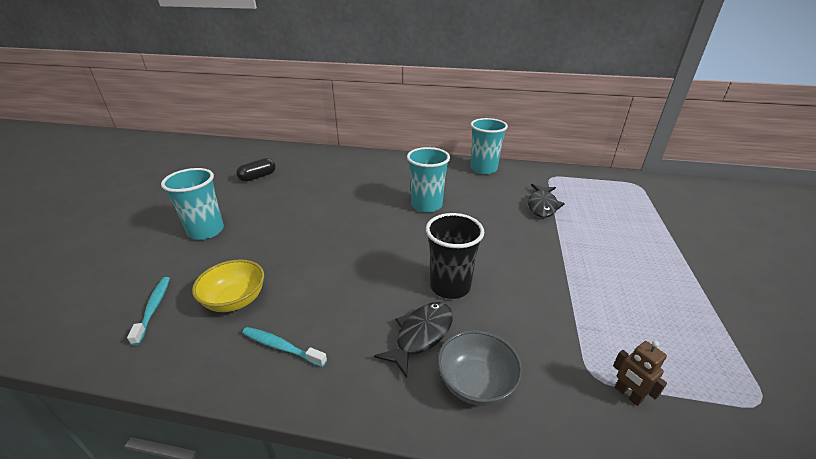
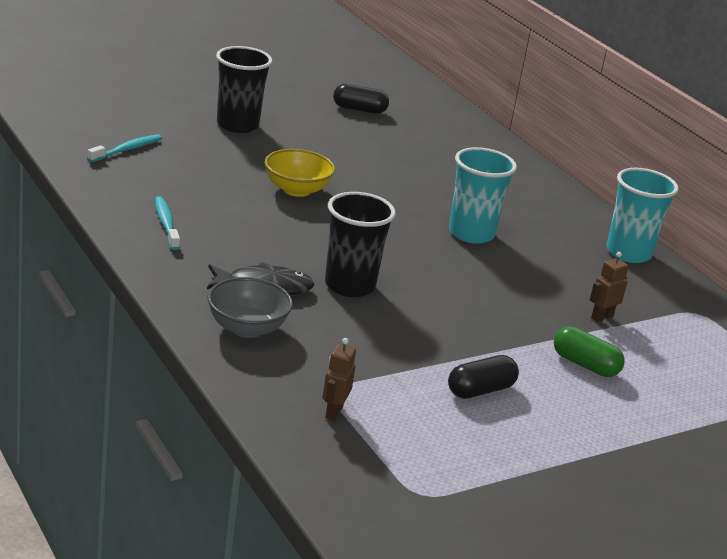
camera: 45 degrees right, 5 degrees down
turquoise cup [161,168,224,240] -> black cup [216,46,272,133]
yellow bowl [192,259,264,312] -> yellow bowl moved to [264,149,335,197]
black fish [528,184,565,218] -> brown robot [590,252,629,322]
none -> black capsule [448,355,519,399]
none -> green capsule [554,326,625,377]

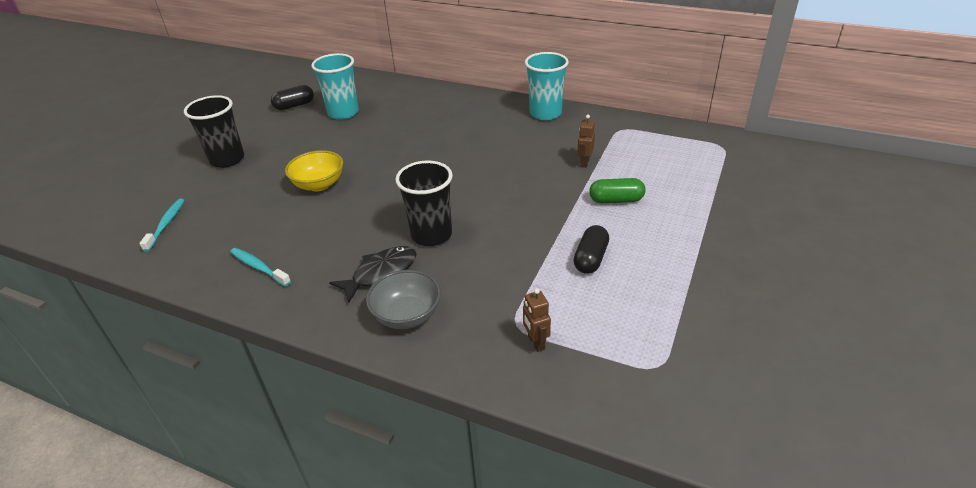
camera: 30 degrees left, 10 degrees up
turquoise cup [449,147,517,244] -> turquoise cup moved to [311,53,359,120]

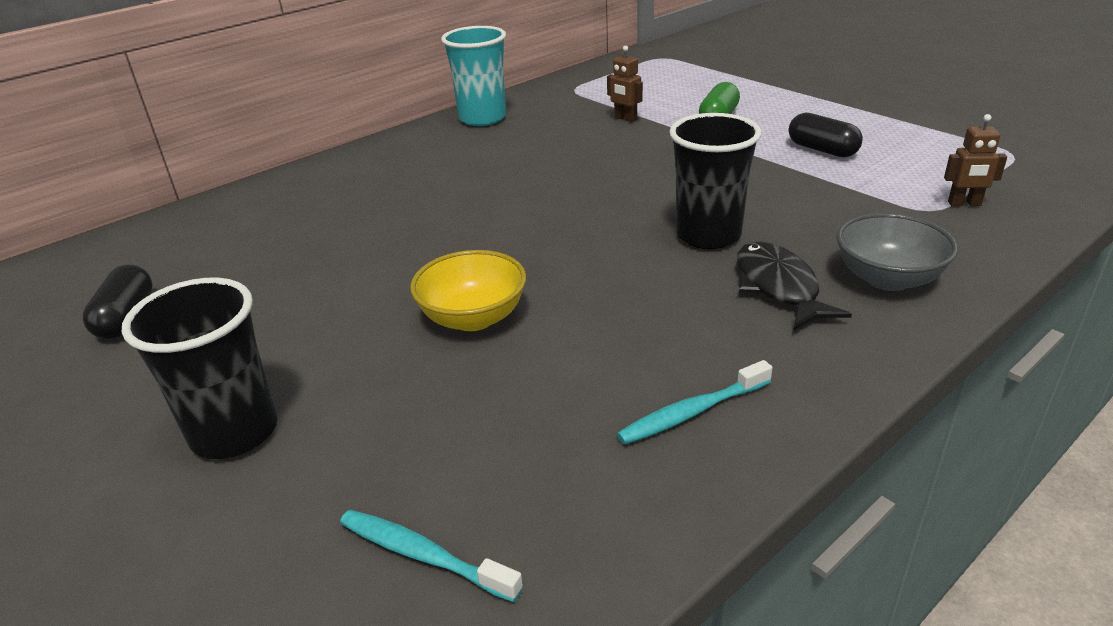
camera: 65 degrees left, 5 degrees down
turquoise cup [311,53,359,120] -> none

